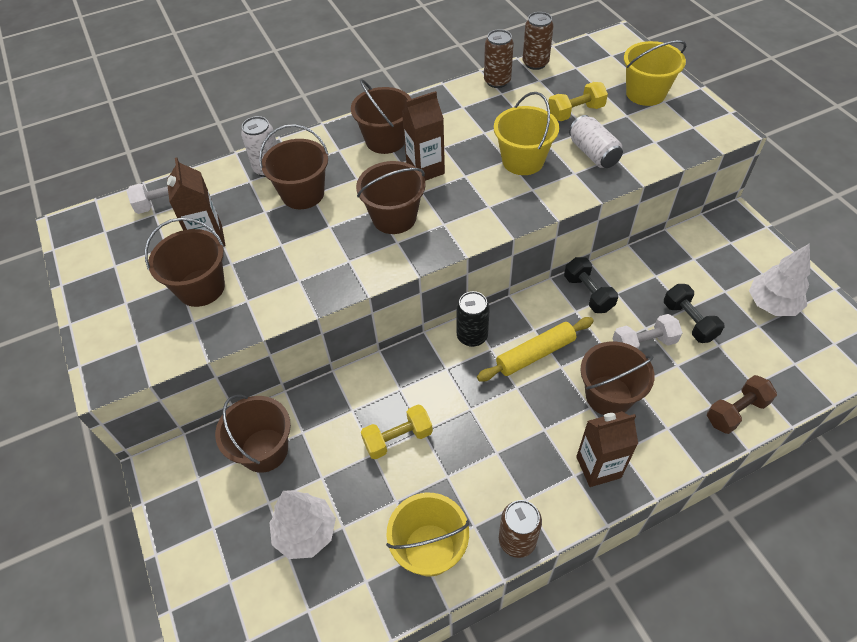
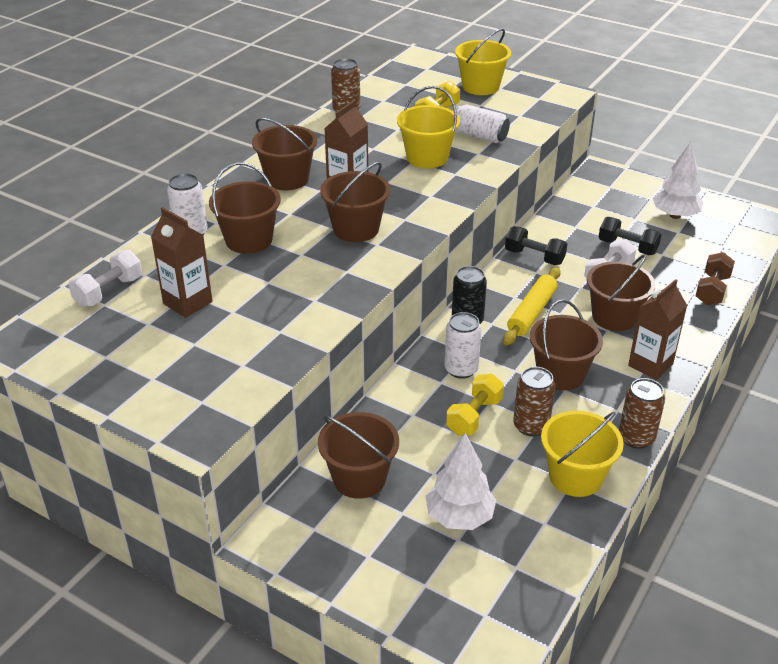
camera: 35 degrees left, 15 degrees down
brown bucket [145,218,225,307] -> brown bucket moved to [530,299,603,390]
brown can [523,12,554,70] -> brown can moved to [513,367,555,436]
none -> white can [444,312,482,379]

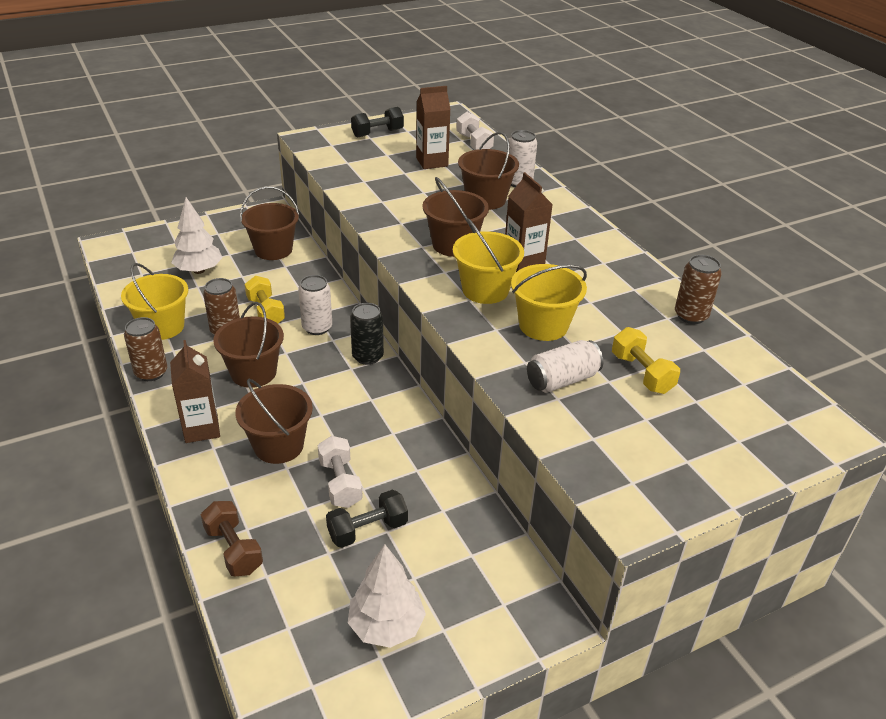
camera: 120 degrees right, 0 degrees up
brown bucket [252,118,317,190] -> none
yellow bucket [455,28,511,95] -> yellow bucket moved to [453,218,524,304]
yellow rolling pin [503,267,561,345] -> none
black dumbbell [505,226,567,265] -> black dumbbell moved to [351,107,404,138]

